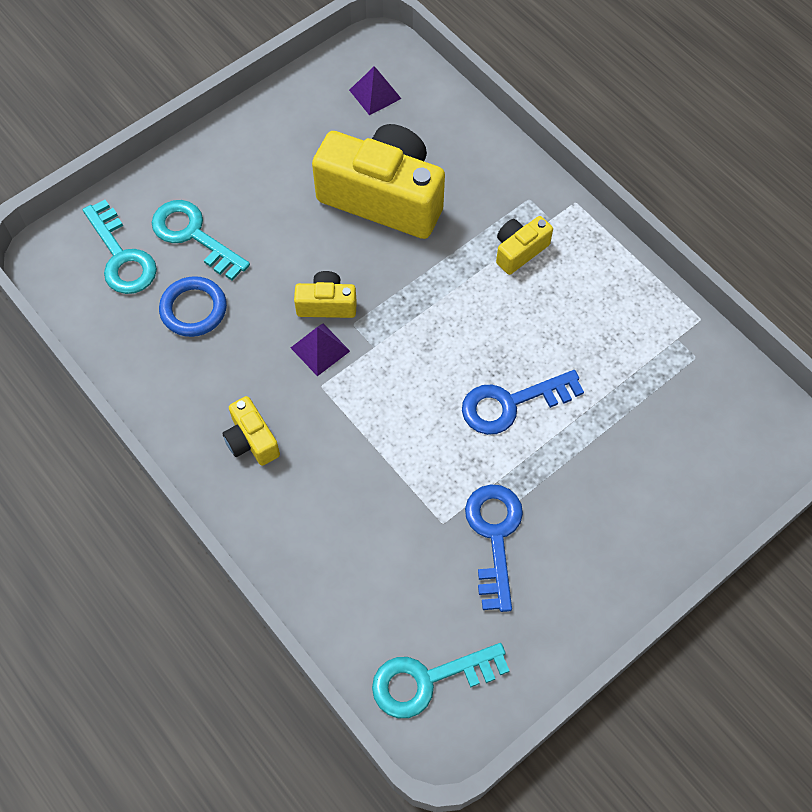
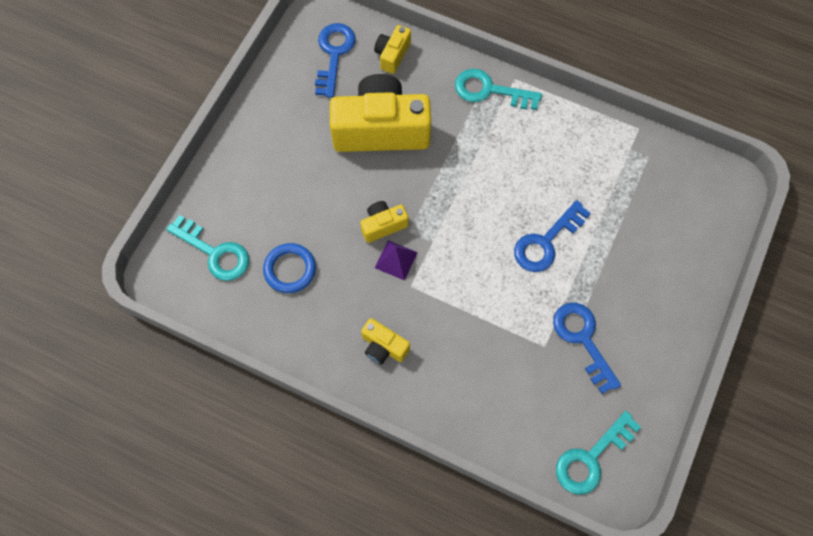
camera: 25 degrees left, 5 degrees up
turquoise key [152,200,250,281] -> turquoise key moved to [455,69,542,110]
purple pyramid [349,66,401,115] -> blue key [315,23,356,98]
yellow camera [496,216,553,275] -> yellow camera moved to [374,25,411,74]

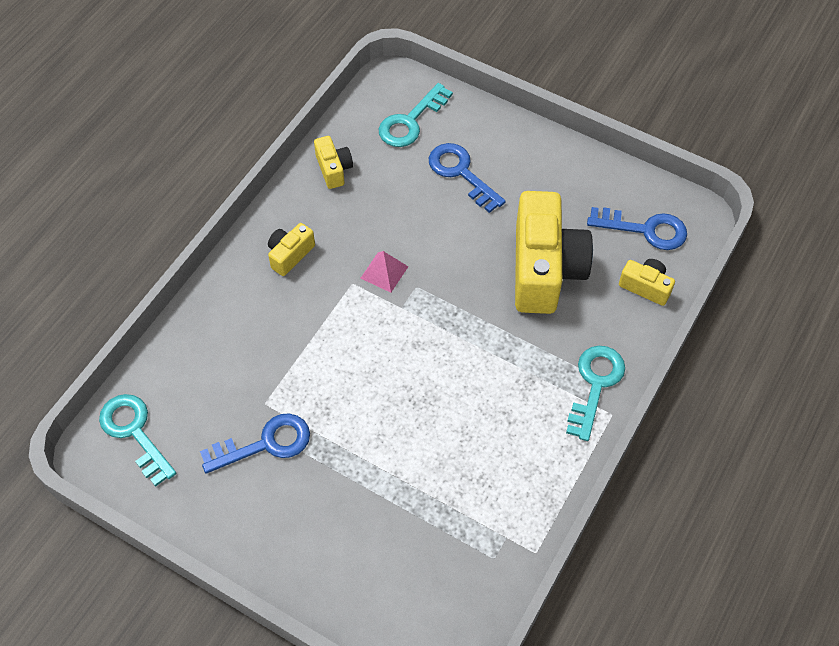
camera: 95 degrees right, 10 degrees down
blue ring [263,243,316,293] -> none
yellow camera [360,201,408,243] -> yellow camera moved to [314,136,353,189]
purple pyramid [375,240,418,281] -> pink pyramid [361,251,408,293]
blue key [514,200,591,272] -> blue key moved to [429,143,506,213]

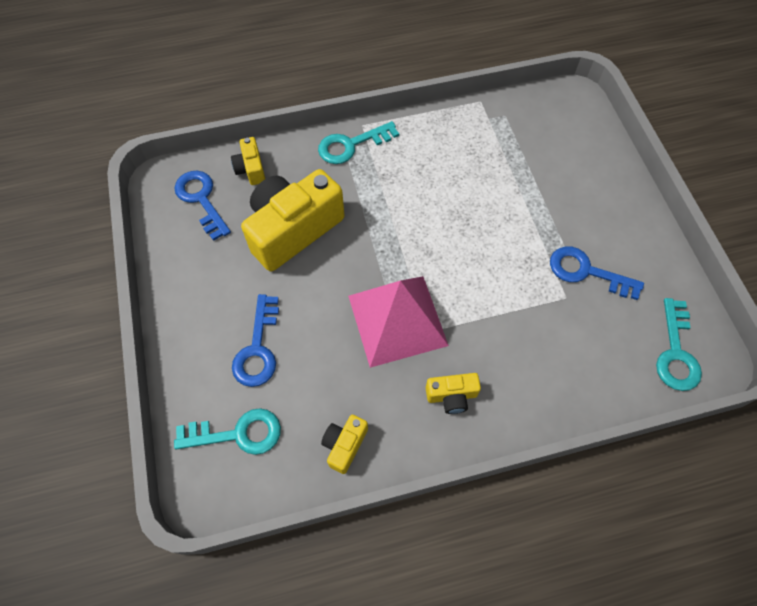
camera: 135 degrees left, 5 degrees up
pink pyramid [361,251,408,293] -> pink pyramid [348,276,449,368], size x2.38

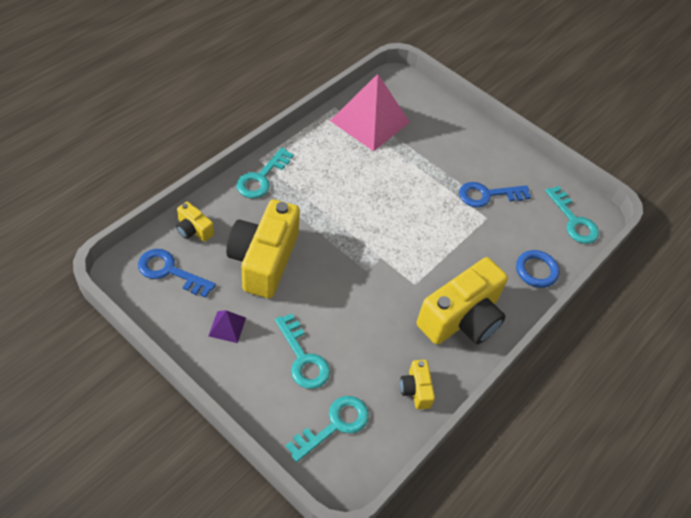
camera: 40 degrees left, 10 degrees down
blue key [232,294,279,387] -> turquoise key [275,313,330,389]
pink pyramid [348,276,449,368] -> pink pyramid moved to [330,74,410,151]
yellow camera [426,373,481,414] -> yellow camera [417,257,508,345], size x2.18
none -> purple pyramid [209,310,246,343]
none -> blue ring [516,250,560,288]

